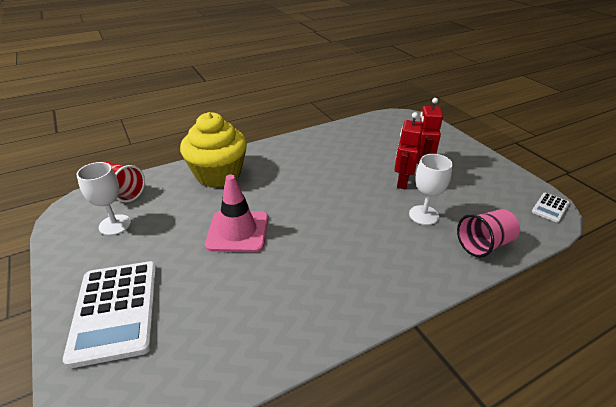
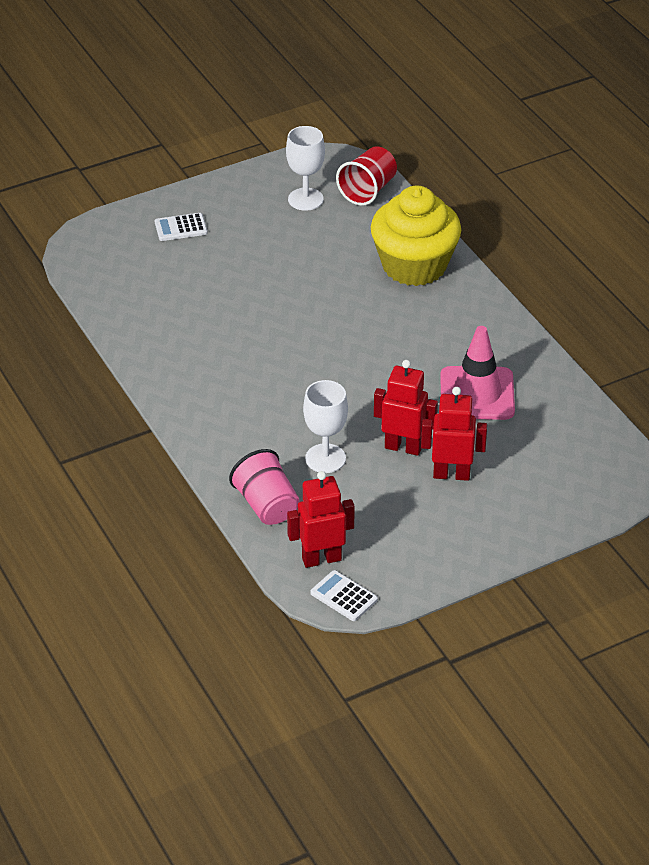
camera: 90 degrees right, 5 degrees up
white calculator [63,261,157,368] -> white calculator [155,213,208,241], size x0.45
pink traffic cone [205,174,268,252] -> pink traffic cone moved to [440,326,515,420]
none -> red robot [287,471,355,568]

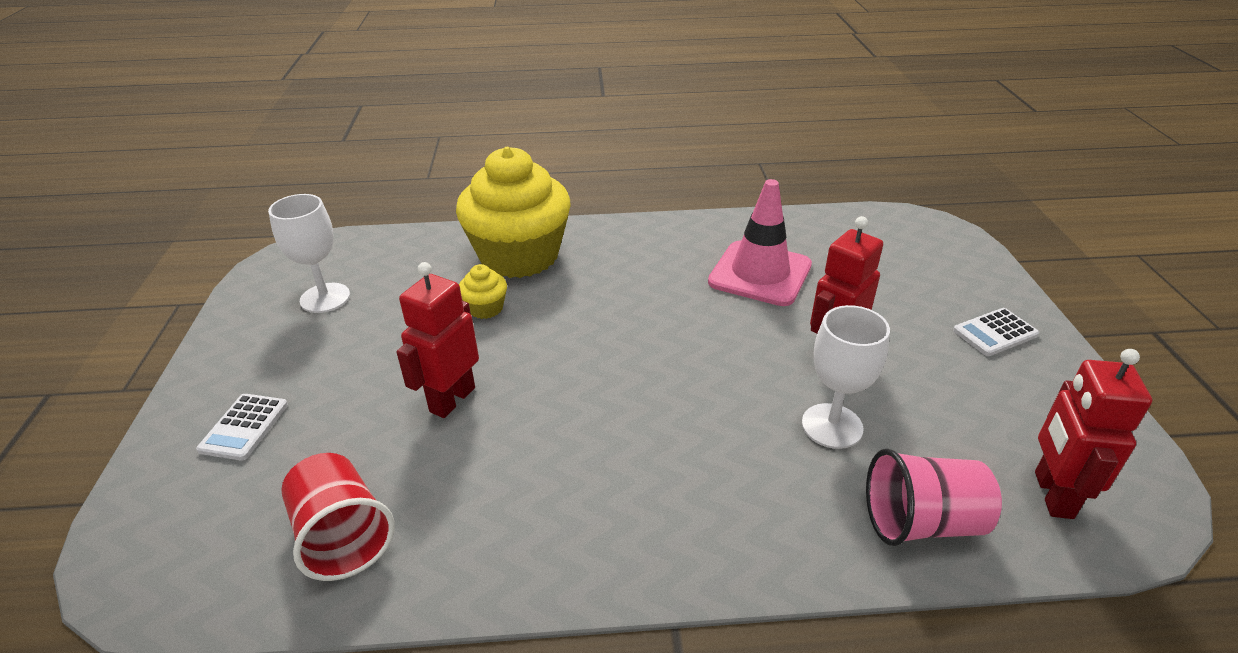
camera: 65 degrees left, 5 degrees down
white calculator [311,570,378,621] -> white calculator moved to [953,308,1039,356]
red cup [336,146,397,206] -> red cup moved to [281,453,395,581]
red robot [421,387,487,481] -> red robot moved to [396,262,479,418]
none -> yellow cupcake [459,264,507,319]

